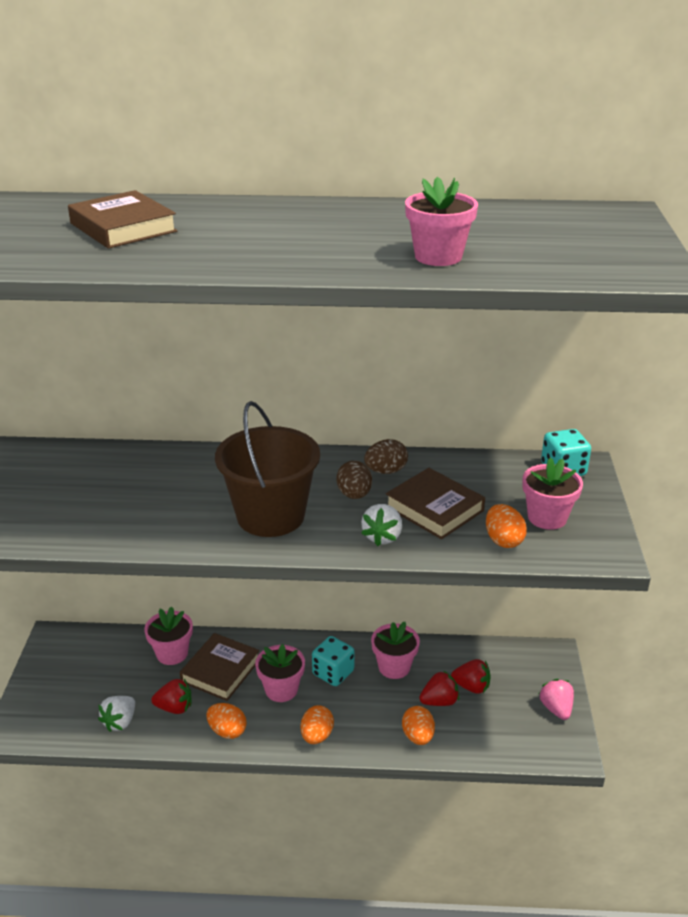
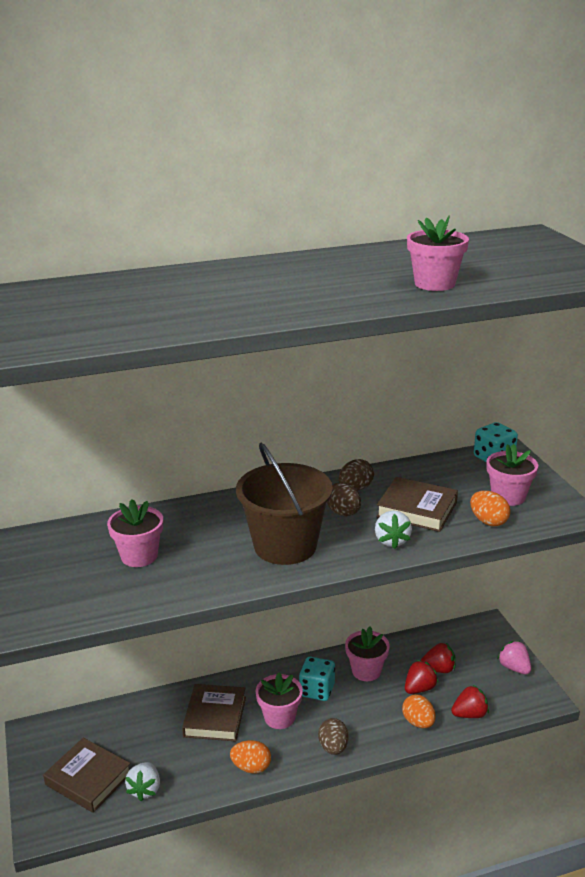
camera: 20 degrees left, 5 degrees down
brown book [68,190,177,249] -> brown book moved to [43,738,131,813]
pink flower pot [144,606,193,665] -> pink flower pot moved to [107,499,163,567]
red strawberry [151,679,191,714] -> red strawberry moved to [451,685,489,718]
orange egg [301,705,334,744] -> brown egg [318,718,349,755]

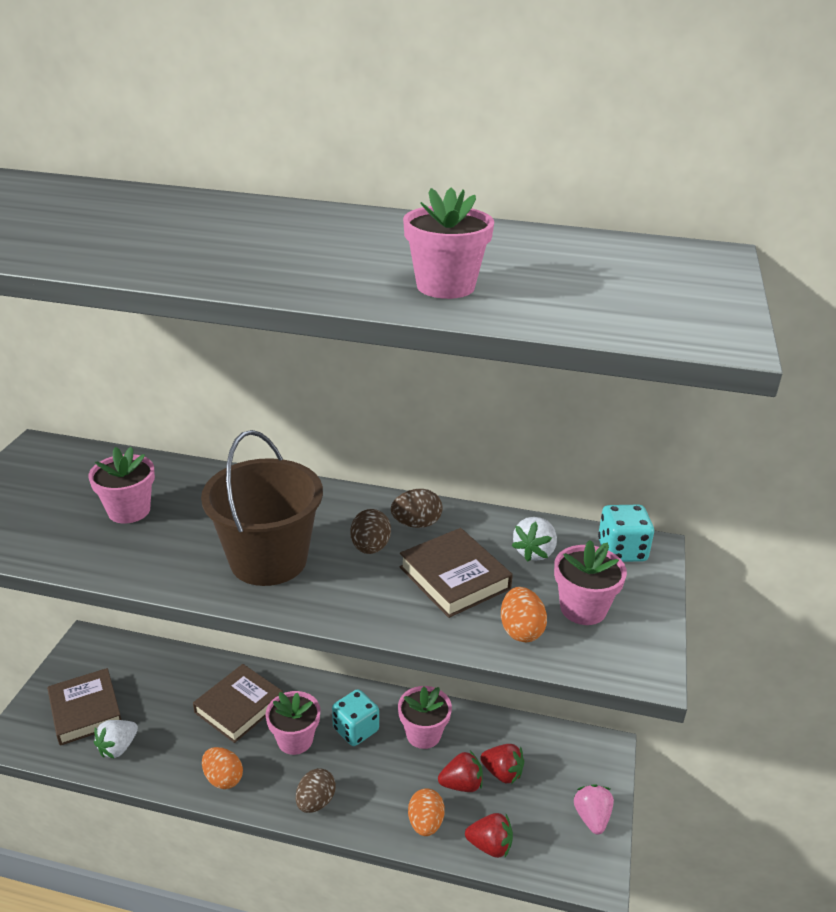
camera: 30 degrees right, 5 degrees up
white strawberry [375,511,412,549] -> white strawberry moved to [512,517,557,562]

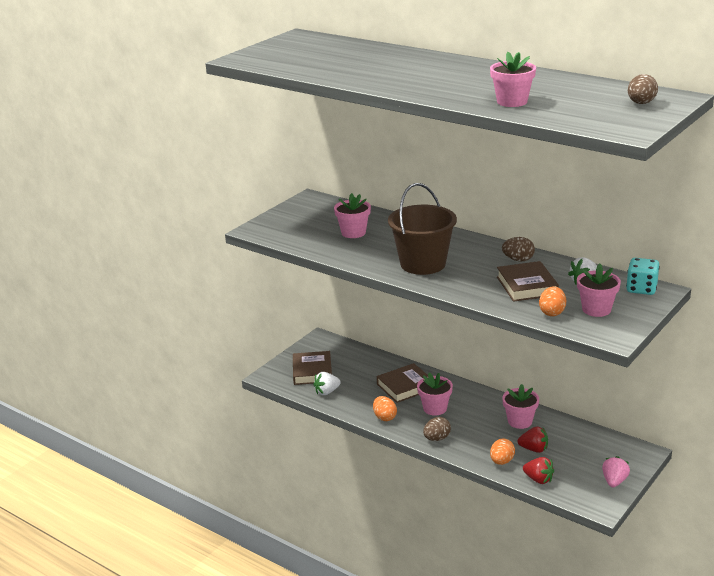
camera: 25 degrees right, 5 degrees down
turquoise dice [332,689,379,746] -> none
brown egg [350,509,391,554] -> brown egg moved to [628,74,658,104]
red strawberry [480,744,524,784] -> none

